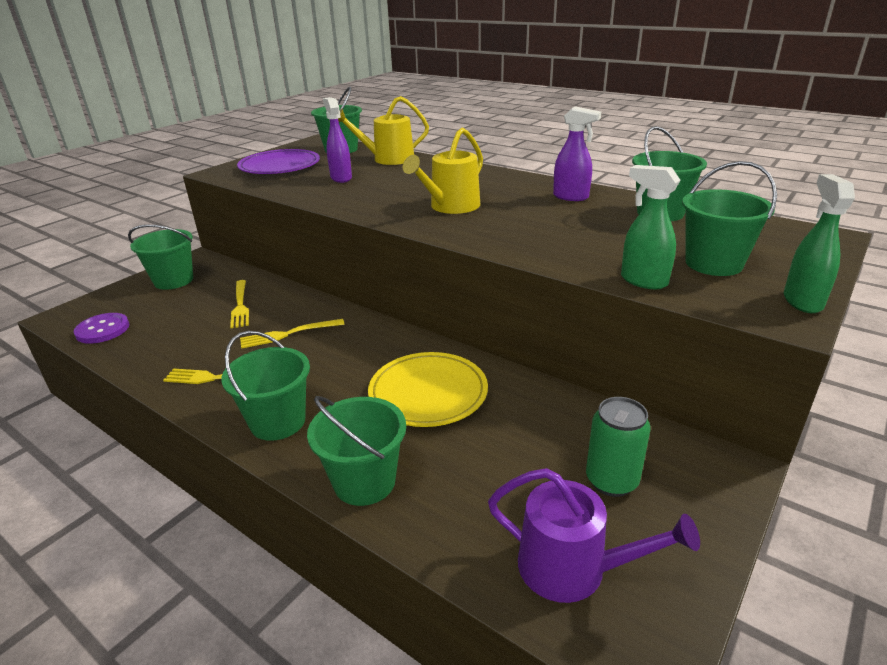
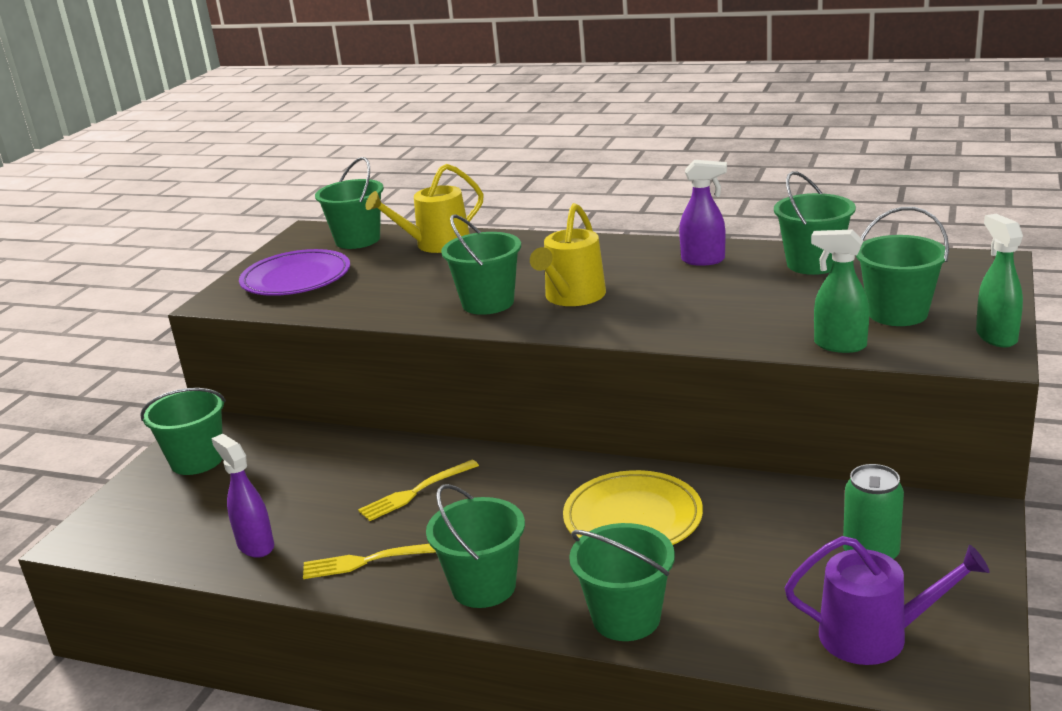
camera: 15 degrees left, 5 degrees down
purple button [73,313,129,344] -> none
yellow fork [230,280,249,328] -> none
purple spray bottle [323,97,352,183] -> purple spray bottle moved to [211,434,274,558]
none -> green bucket [441,214,521,315]

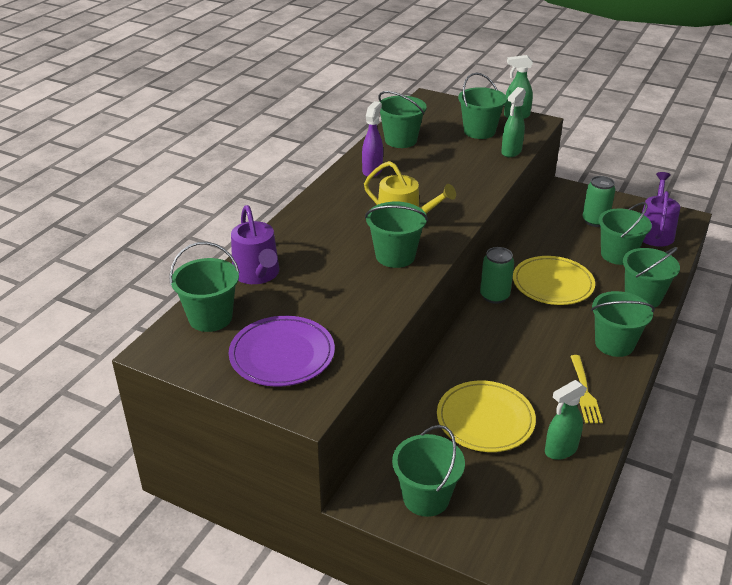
camera: 85 degrees left, 10 degrees up
purple spray bottle [211,434,274,558] -> green spray bottle [545,380,587,460]
yellow fork [358,460,479,521] -> none
yellow watering can [366,164,484,253] -> purple watering can [231,205,279,284]
none -> yellow plate [437,381,536,452]
none -> green can [480,247,514,304]
none -> green bucket [599,202,652,265]

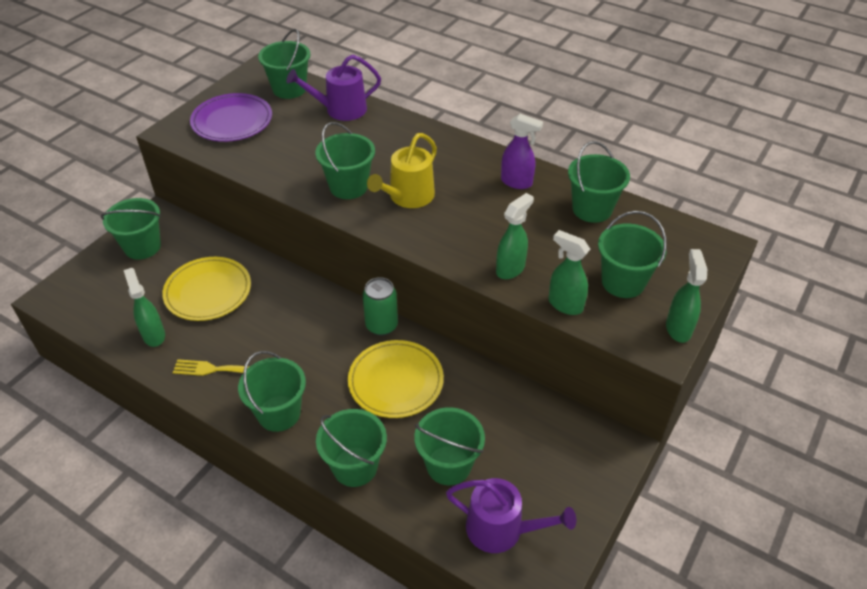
camera: 95 degrees right, 10 degrees up
green can [582,176,616,227] -> none
none -> green spray bottle [496,193,534,279]

